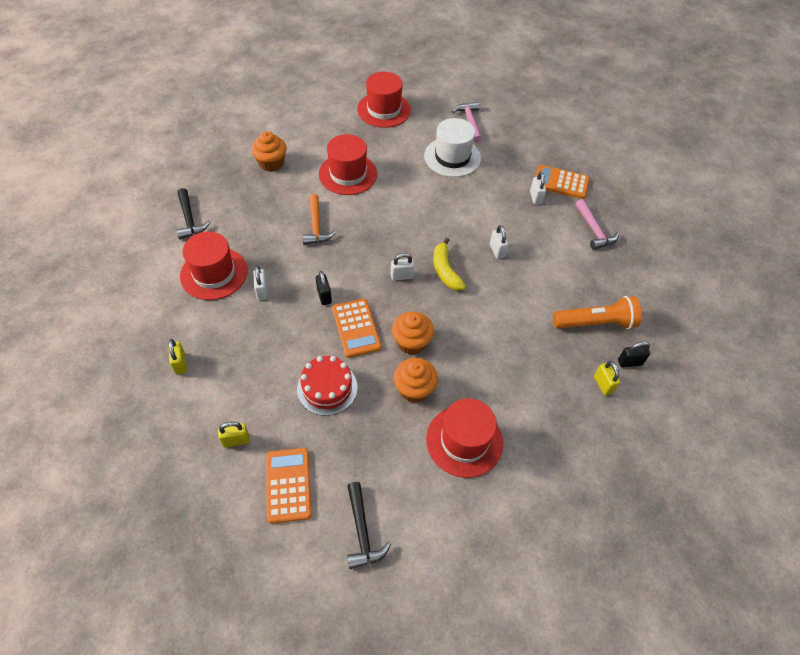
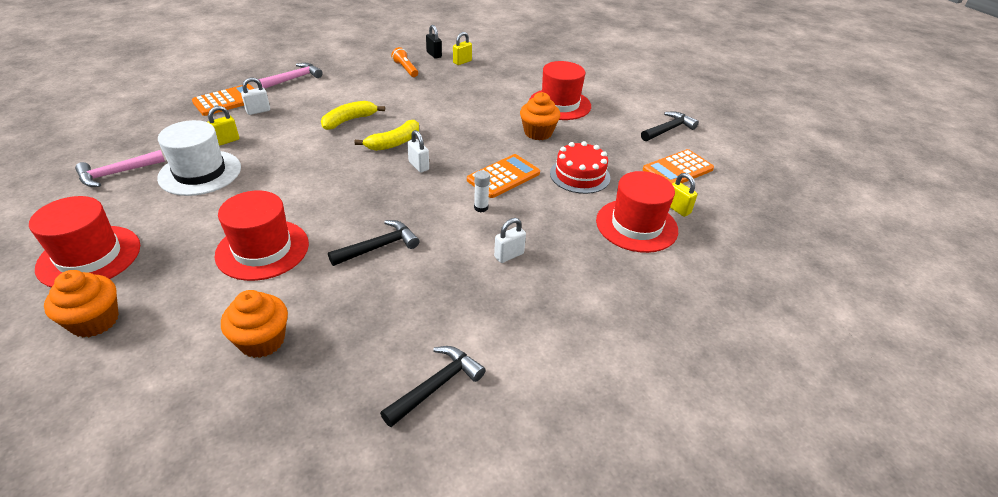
camera: 115 degrees left, 15 degrees down
yellow padlock [168,339,187,374] -> yellow padlock moved to [208,106,239,146]
red hat [180,232,248,300] -> red hat moved to [596,171,678,253]
orange hammer [302,194,336,245] -> black hammer [328,220,419,266]
black padlock [316,271,332,305] -> white glue stick [474,170,490,212]
orange cupcake [392,312,434,355] -> orange cupcake moved to [44,270,119,337]
white padlock [490,225,508,259] -> yellow banana [321,101,385,130]
orange calculator [535,165,590,199] -> orange calculator turned 120 degrees counterclockwise [192,84,254,116]
orange flashlight [553,296,642,329] -> orange flashlight [391,47,418,77], size x0.58

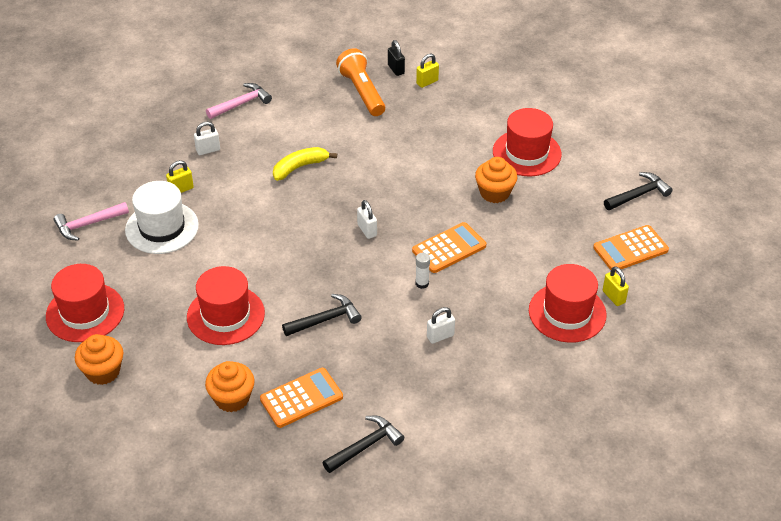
camera: 10 degrees right, 5 degrees up
orange calculator [192,84,254,116] -> orange calculator moved to [260,368,343,428]
yellow banana [355,120,419,151] -> none
orange flashlight [391,47,418,77] -> orange flashlight [336,48,385,116], size x1.72
red cake [550,141,610,194] -> none

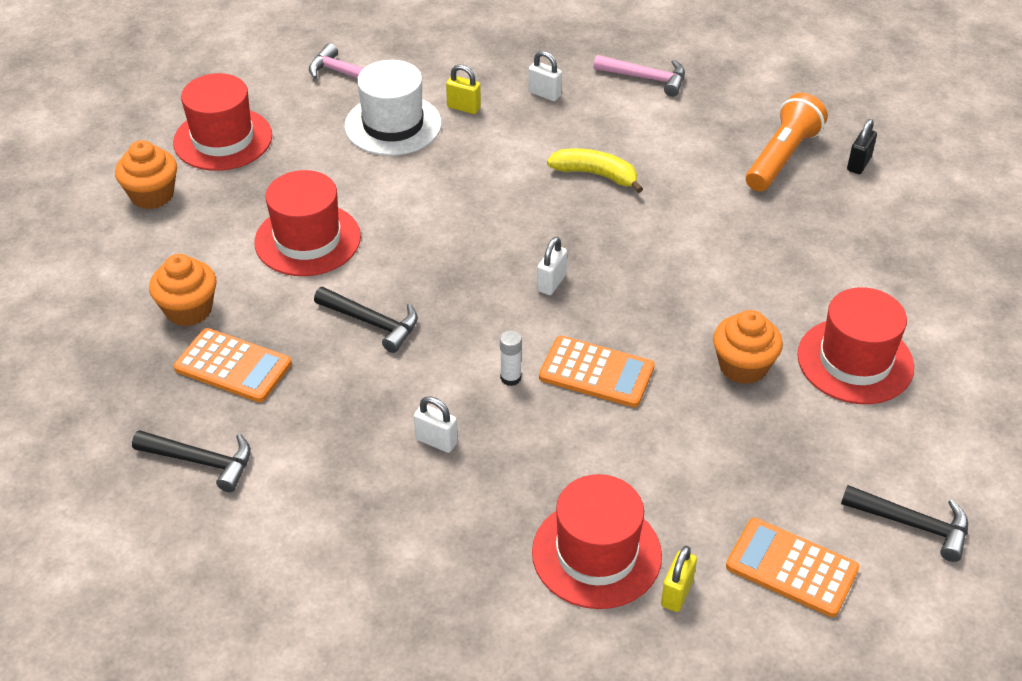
camera: 55 degrees right, 0 degrees up
yellow padlock [416,53,439,88] -> none

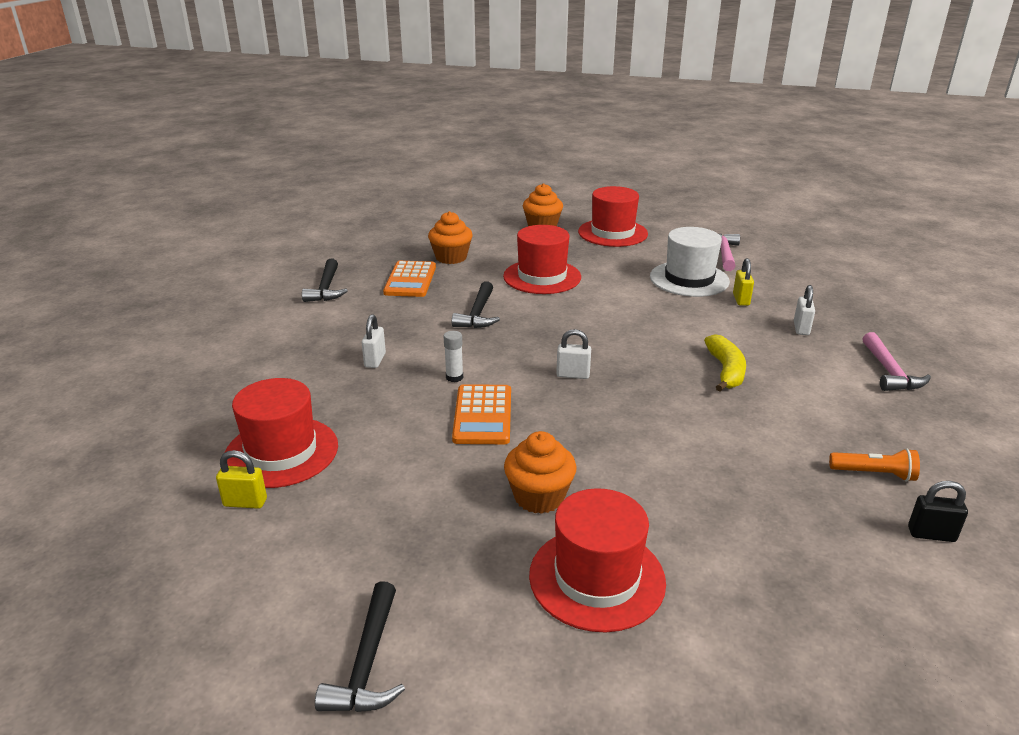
camera: 70 degrees right, 15 degrees down
orange calculator [726,518,859,617] -> none
orange flashlight [746,93,828,192] -> orange flashlight [829,448,920,482], size x0.58

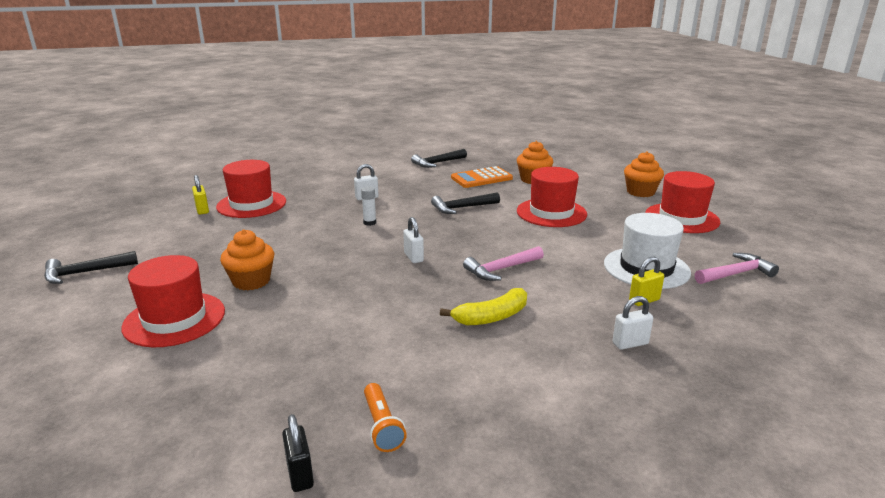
camera: 60 degrees right, 5 degrees down
orange calculator [452,384,511,444] -> none
pink hammer [862,332,931,391] -> pink hammer moved to [463,246,544,281]

